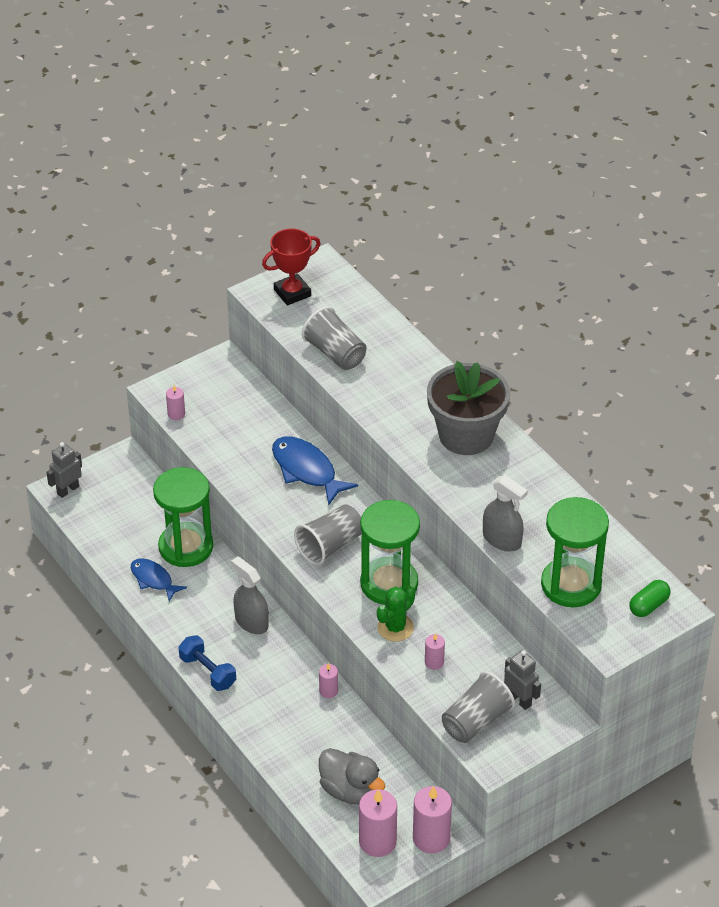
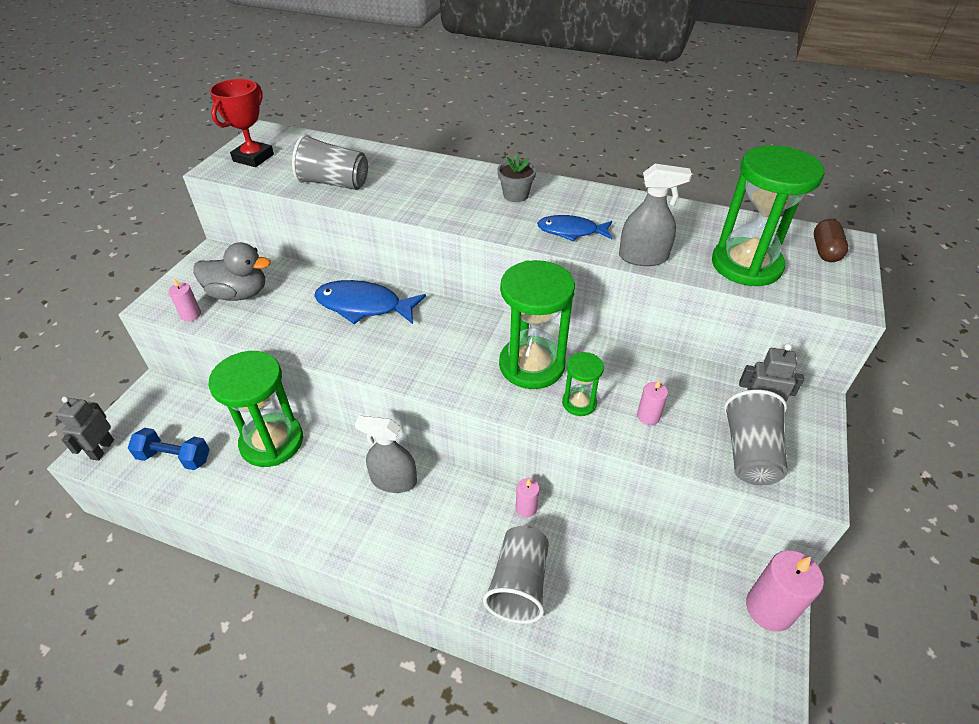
camera: 35 degrees left, 0 degrees up
blue fish [131,558,187,601] -> blue fish moved to [537,215,612,242]
blue dumbbell [178,635,236,691] -> blue dumbbell moved to [128,428,210,470]
grey cup [294,504,362,565] -> grey cup moved to [483,526,549,624]
grey duck [319,748,385,805] -> grey duck moved to [193,242,271,301]
pink candle [359,789,397,857] -> none
green cactus [377,586,415,642] -> green hourglass [562,352,604,416]
grey flower pot [427,361,510,455] -> grey flower pot [497,154,536,202], size x0.44
green capsule [629,580,671,617] -> brown capsule [814,219,848,262]

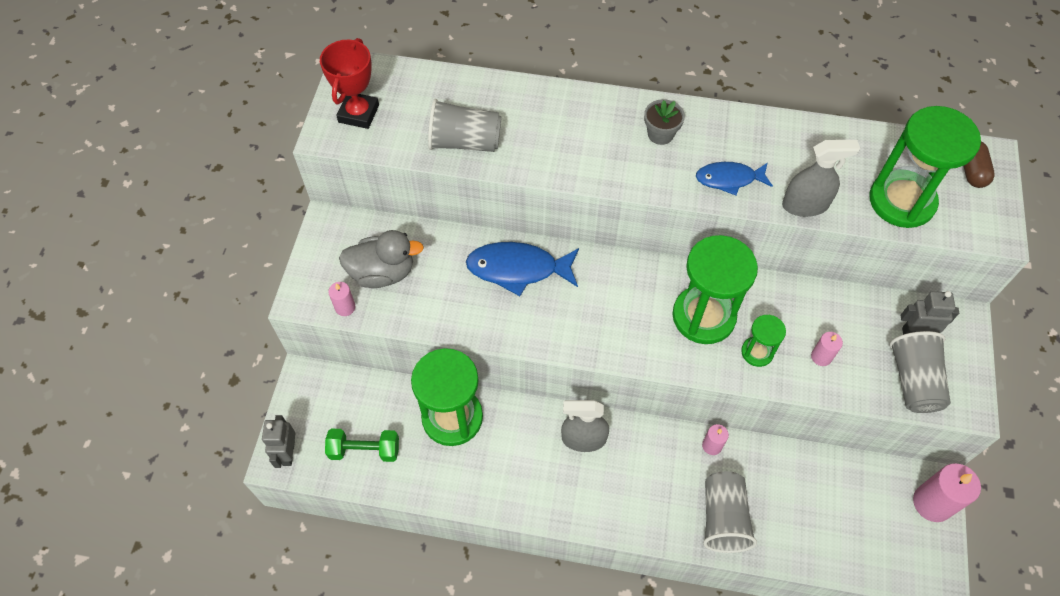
camera: 10 degrees left, 15 degrees up
blue dumbbell [128,428,210,470] -> green dumbbell [325,429,399,462]

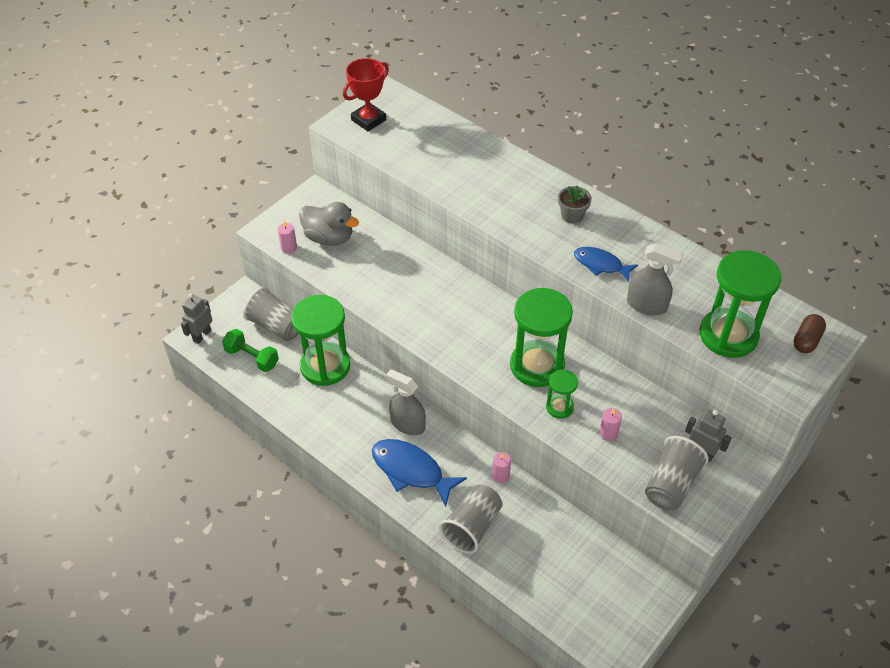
camera: 30 degrees right, 10 degrees down
grey cup [428,99,501,152] -> grey cup moved to [243,287,298,341]
blue fish [466,242,579,296] -> blue fish moved to [372,439,467,507]
pink candle [913,463,981,522] -> none

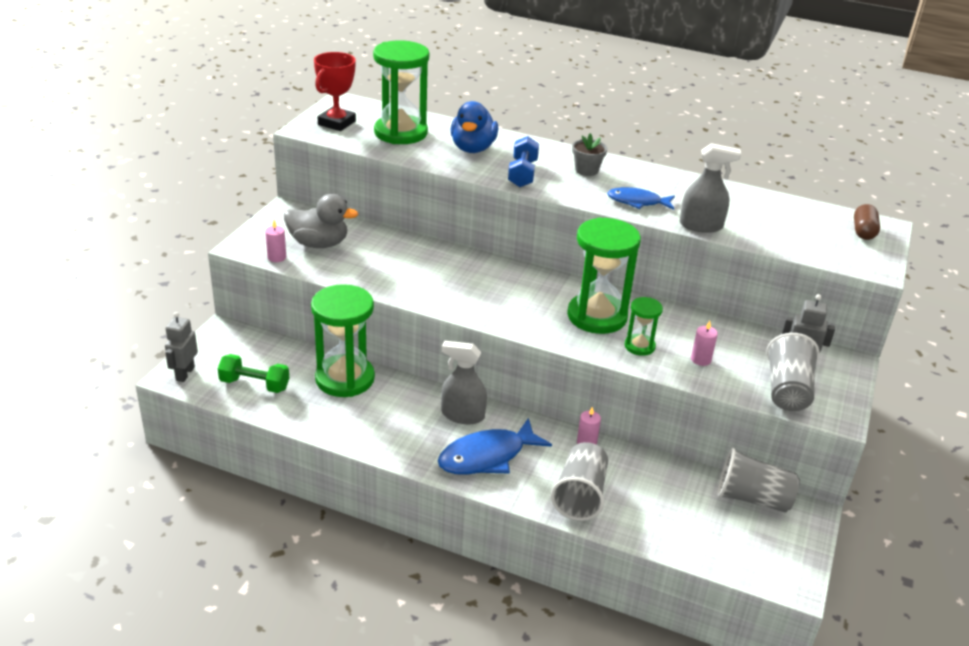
camera: 20 degrees left, 15 degrees down
grey cup [243,287,298,341] -> grey cup moved to [717,448,800,513]
blue fish [372,439,467,507] -> blue fish turned 45 degrees counterclockwise [438,418,552,475]
green hourglass [700,250,781,358] -> green hourglass moved to [373,40,429,144]
none -> blue duck [451,101,498,153]
none -> blue dumbbell [508,136,539,187]

